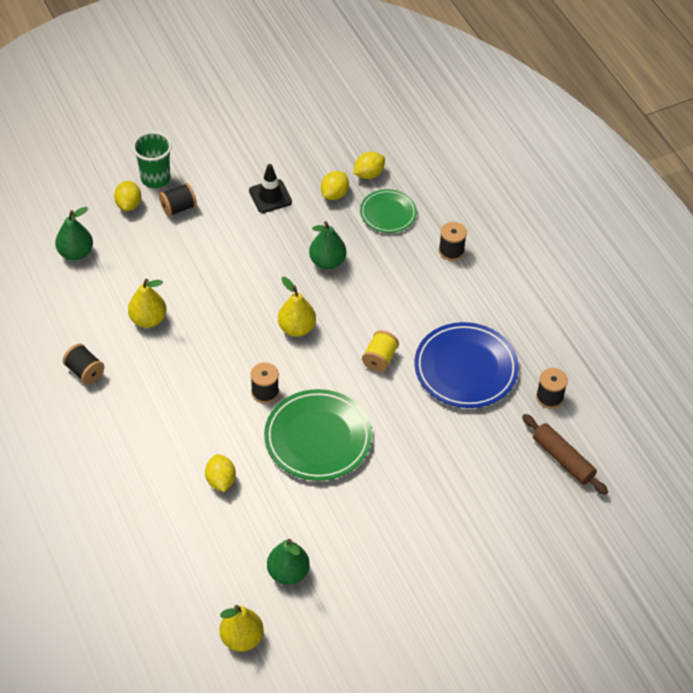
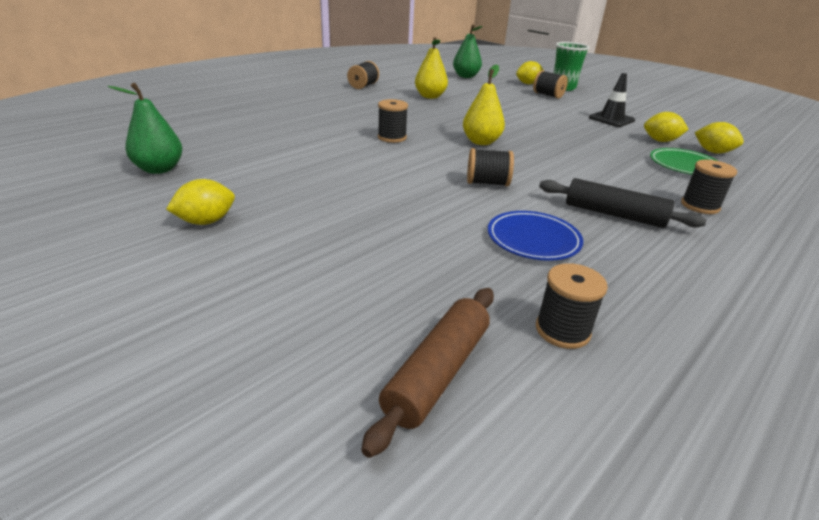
camera: 70 degrees right, 20 degrees down
yellow lemon [205,454,236,492] -> yellow lemon moved to [166,179,235,225]
yellow pear [220,605,264,652] -> none
green plate [264,389,372,481] -> none
green pear [309,221,346,269] -> none
yellow spool [362,330,399,372] -> black spool [467,148,514,186]
blue plate [415,322,519,408] -> blue plate [488,211,583,261], size x0.59
none -> black rolling pin [539,178,707,228]

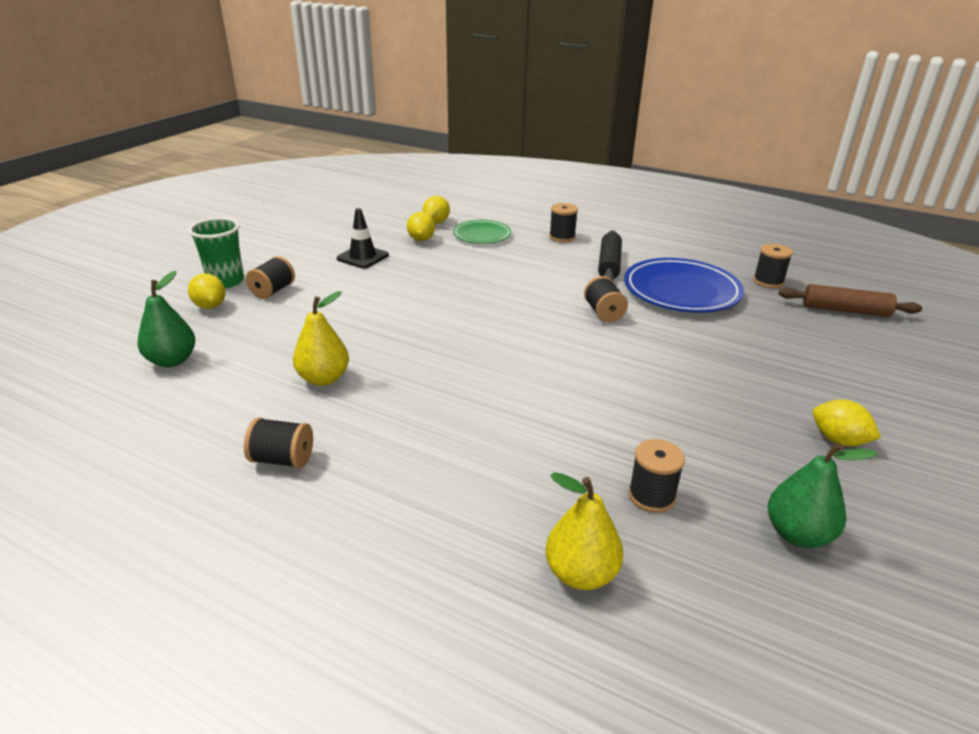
camera: 105 degrees left, 0 degrees up
black spool [378,99,408,143] -> black spool moved to [628,439,685,513]
yellow pear [463,64,505,145] -> yellow pear moved to [545,472,623,590]
blue plate [488,211,583,261] -> blue plate [624,258,744,313], size x1.71

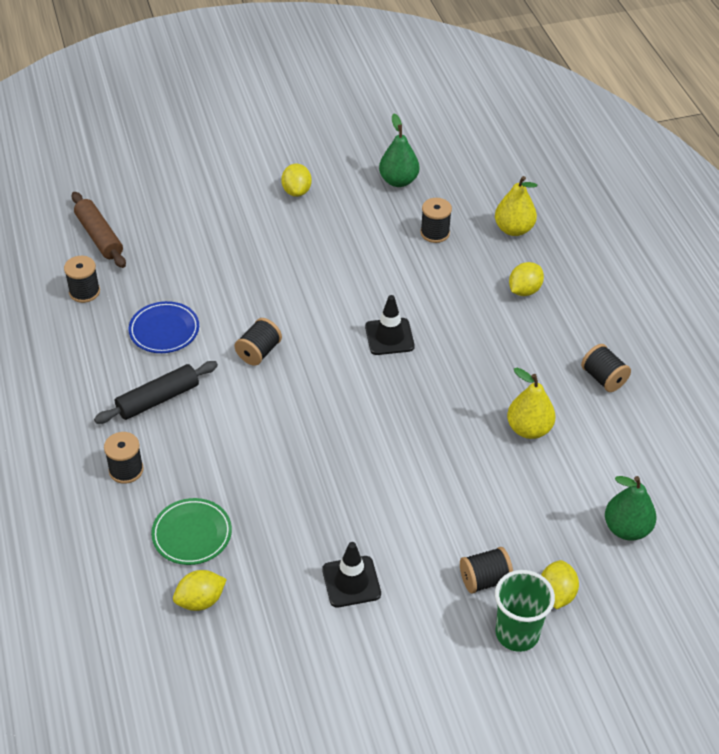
camera: 135 degrees left, 15 degrees up
yellow lemon [407,211,435,241] -> yellow lemon moved to [509,262,544,296]
blue plate [624,258,744,313] -> blue plate [129,301,199,353], size x0.59
none -> black traffic cone [365,295,415,355]

